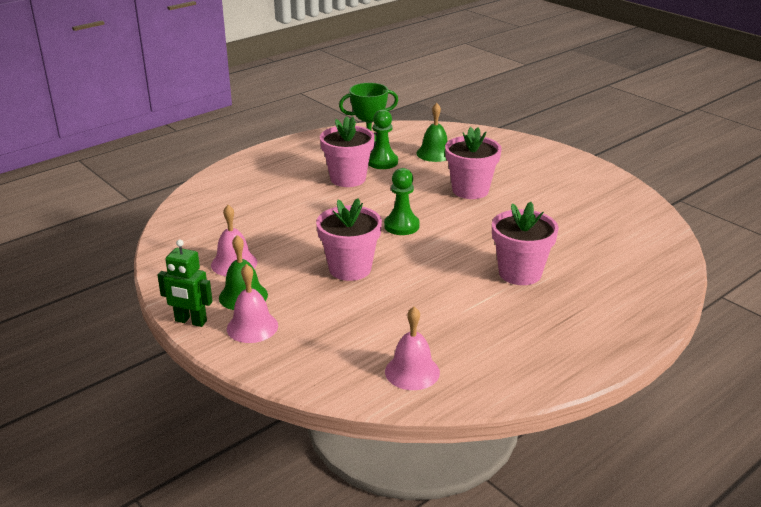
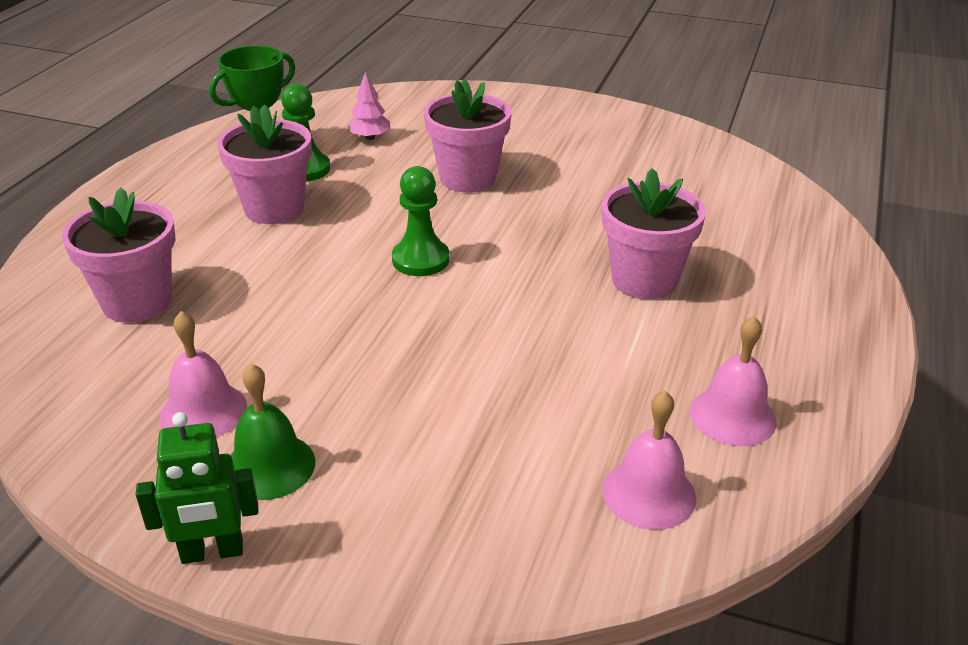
camera: 30 degrees left, 5 degrees up
pink bell [227,264,278,343] -> pink bell moved to [690,316,777,446]
pink flower pot [316,198,382,281] -> pink flower pot moved to [62,187,175,323]
green bell [416,103,448,162] -> pink tree [347,72,390,140]

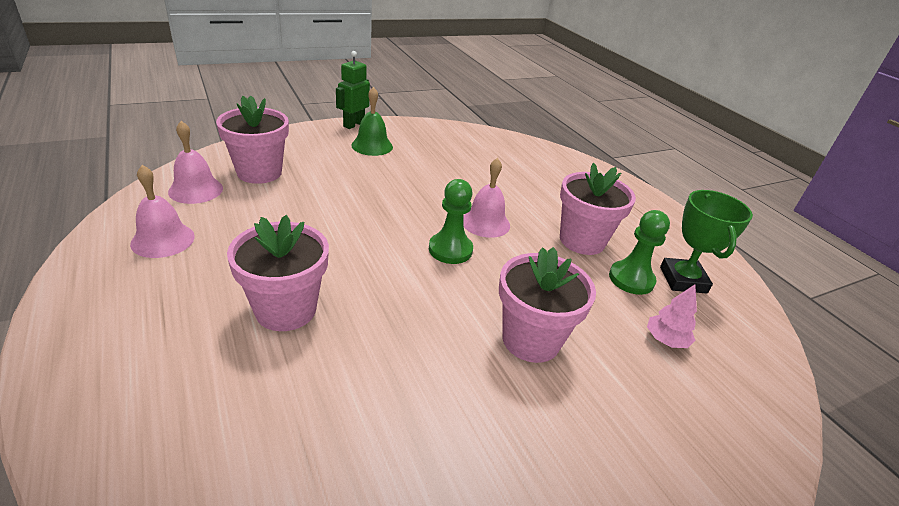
camera: 130 degrees right, 0 degrees up
pink flower pot [62,187,175,323] -> pink flower pot moved to [216,95,289,184]
pink bell [160,311,247,437] -> pink bell moved to [463,158,510,238]

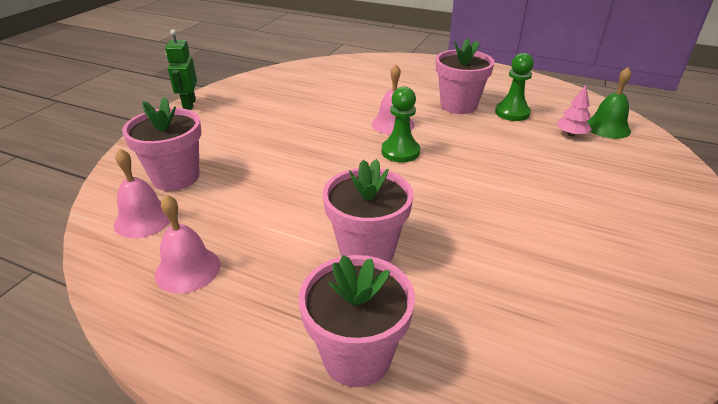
camera: 35 degrees left, 0 degrees up
green bell [351,87,393,156] -> green bell moved to [587,67,631,139]
pink flower pot [499,247,596,363] -> pink flower pot moved to [298,255,415,387]
green trophy [660,190,753,293] -> none

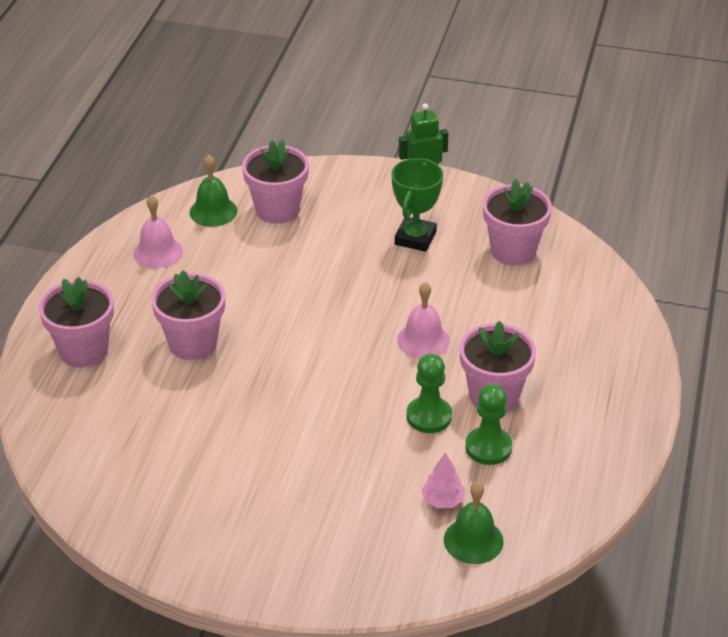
camera: 80 degrees right, 5 degrees up
pink bell [114,149,170,238] -> green bell [190,155,237,227]
green pawn [382,86,420,162] -> green pawn moved to [406,354,452,433]
none -> green trophy [392,158,443,252]
none -> pink flower pot [483,179,552,266]

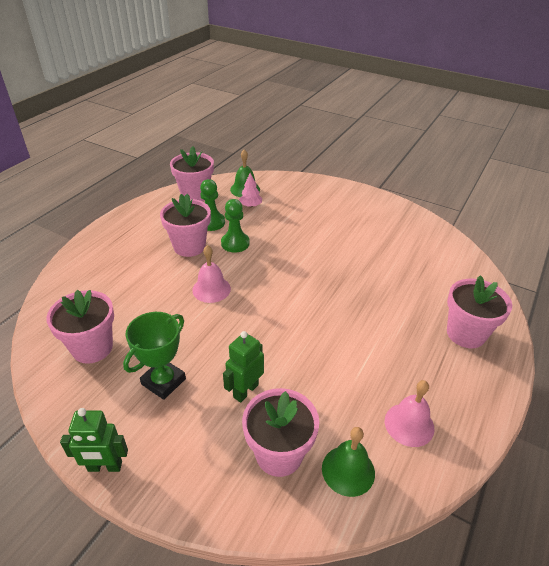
camera: 165 degrees left, 0 degrees up
pink flower pot [151,270,225,360] -> pink flower pot moved to [170,146,214,201]
none -> green robot [223,331,264,403]

